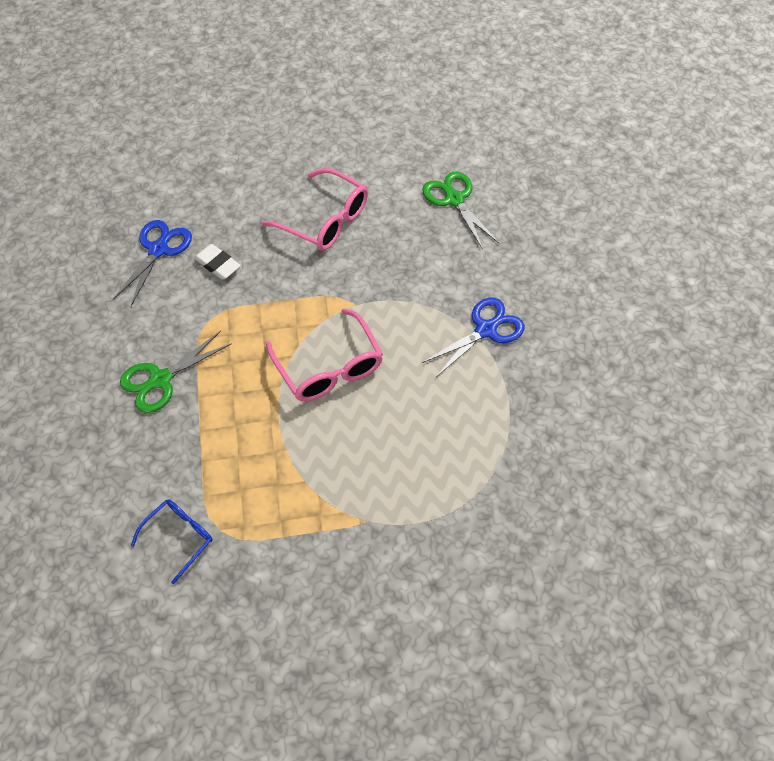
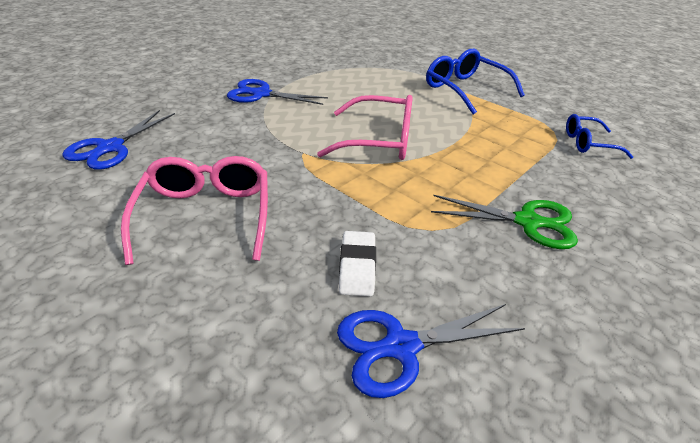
camera: 130 degrees left, 20 degrees down
pink glasses [266,308,383,401] -> pink glasses turned 75 degrees clockwise [317,95,413,160]
green scissors [422,172,499,249] -> blue scissors [62,110,175,170]
none -> blue glasses [426,49,525,114]

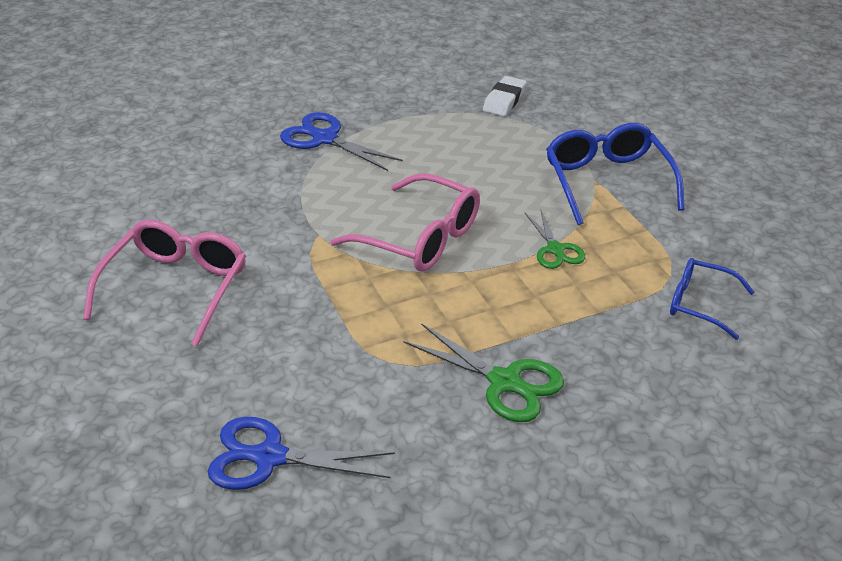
camera: 25 degrees right, 0 degrees up
blue scissors [62,110,175,170] -> none
white eraser [339,231,376,296] -> white eraser moved to [483,76,527,116]
none -> green scissors [525,209,585,269]

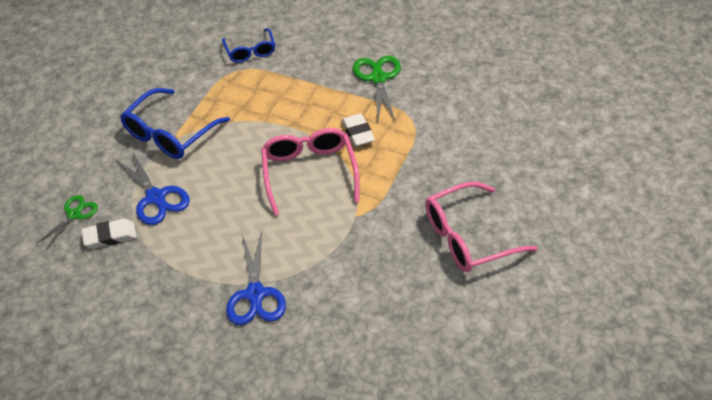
camera: 130 degrees left, 10 degrees up
blue scissors [207,417,395,490] -> blue scissors moved to [115,150,190,225]
green scissors [525,209,585,269] -> green scissors moved to [36,195,98,249]
none -> white eraser [342,113,375,147]

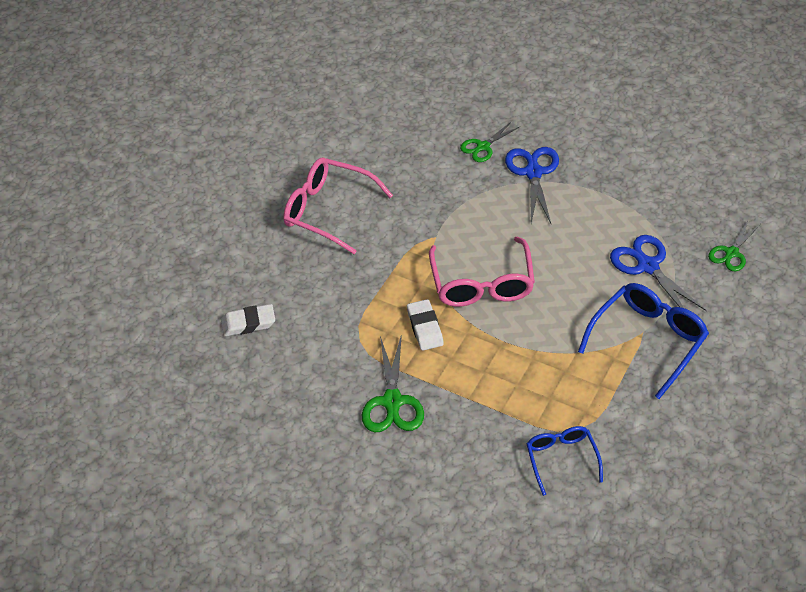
camera: 175 degrees left, 0 degrees up
white eraser [82,218,137,249] -> white eraser moved to [221,304,275,337]
pink glasses [425,182,538,272] -> pink glasses turned 135 degrees counterclockwise [283,158,393,254]
none -> green scissors [460,121,519,162]

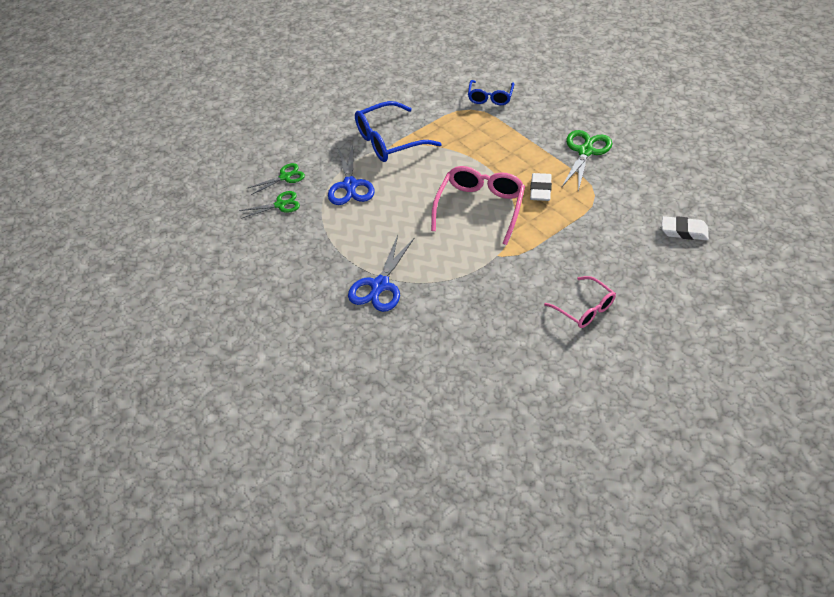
camera: 155 degrees left, 0 degrees up
pink glasses [283,158,393,254] -> pink glasses [544,276,616,328], size x0.61
green scissors [460,121,519,162] -> green scissors moved to [239,191,300,219]

